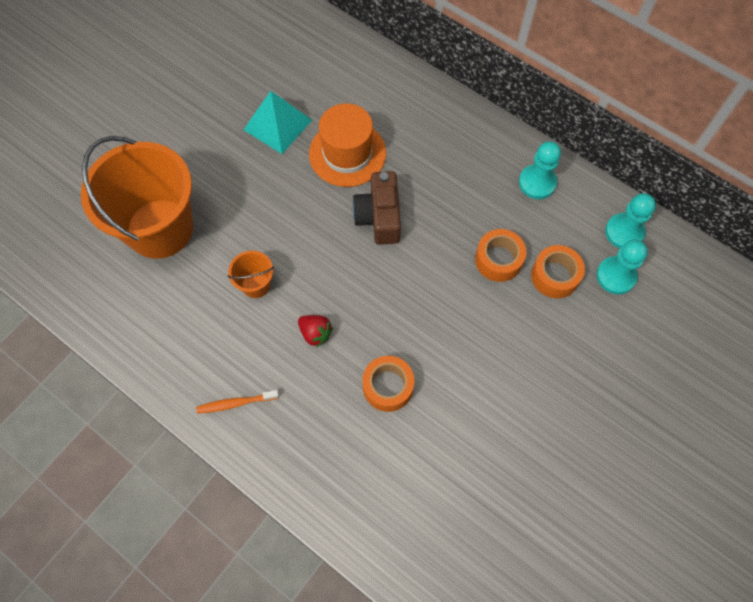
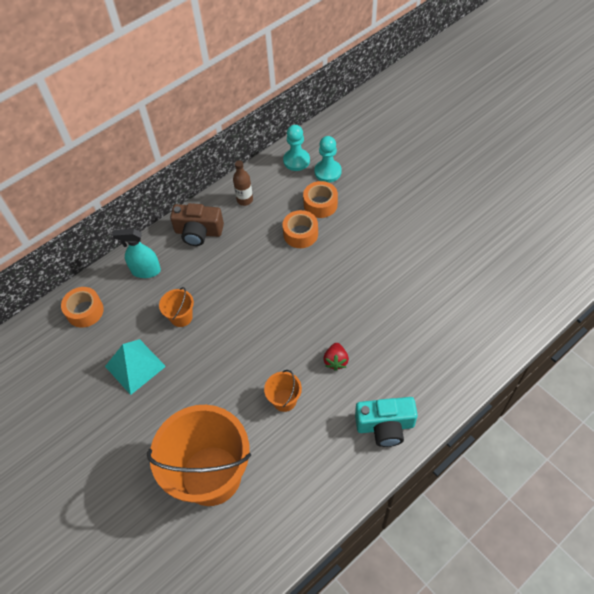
camera: 75 degrees left, 10 degrees down
orange toothbrush [196,390,279,414] -> turquoise camera [355,397,418,447]
red strawberry [298,315,333,348] -> red strawberry turned 135 degrees clockwise [323,343,349,371]
orange hat [309,103,386,187] -> orange bucket [159,287,194,327]
brown camera [352,171,401,245] -> brown camera moved to [170,203,224,246]
orange tape [362,356,414,412] -> orange tape moved to [61,287,104,328]
turquoise pawn [519,141,561,199] -> brown bottle [233,160,253,206]
none -> turquoise spray bottle [112,228,161,278]

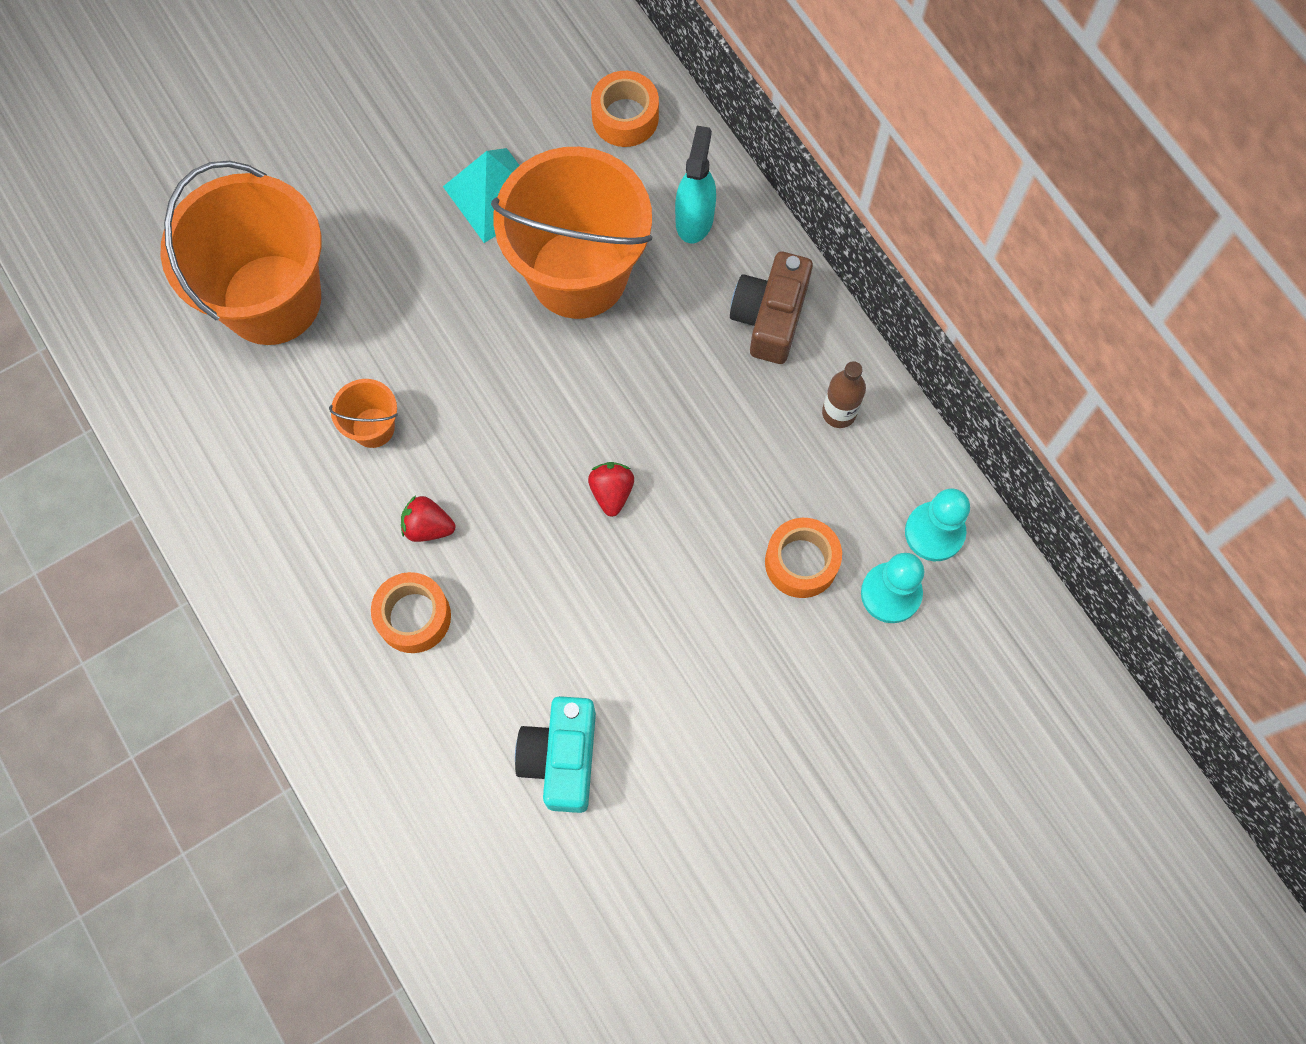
camera: 95 degrees right, 15 degrees up
orange bucket [159,287,194,327] -> orange bucket [491,147,652,319], size x2.38
orange tape [282,210,318,248] -> orange tape moved to [371,572,451,653]
turquoise camera [355,397,418,447] -> turquoise camera moved to [515,696,596,813]
none -> red strawberry [588,462,634,517]

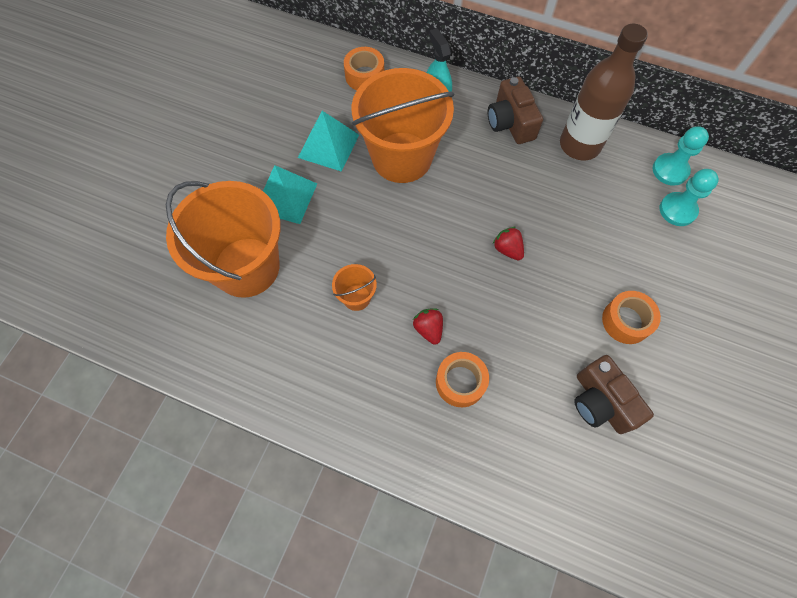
camera: 35 degrees left, 5 degrees down
red strawberry [401,495,456,542] -> red strawberry turned 90 degrees clockwise [413,309,443,345]
turquoise camera [515,696,596,813] -> brown camera [574,355,654,434]
orange tape [765,518,842,598] -> orange tape moved to [602,291,661,344]
brown bottle [822,361,866,428] -> brown bottle [560,24,648,160], size x2.05
none -> turquoise pyramid [263,165,317,224]

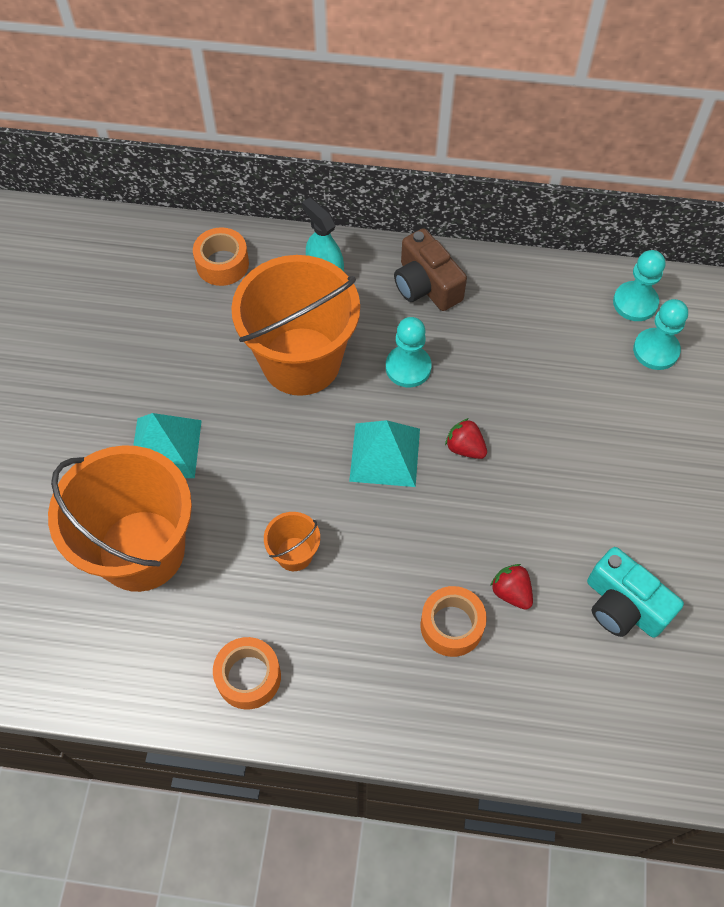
camera: 15 degrees left, 5 degrees down
turquoise pyramid [298,111,359,172] -> turquoise pyramid moved to [349,420,420,487]
red strawberry [413,309,443,345] -> red strawberry moved to [490,564,533,610]
brown bottle [560,24,648,160] -> none
brown camera [574,355,654,434] -> turquoise camera [587,547,684,638]
orange tape [602,291,661,344] -> orange tape moved to [213,637,281,710]
none -> turquoise pawn [386,317,432,387]

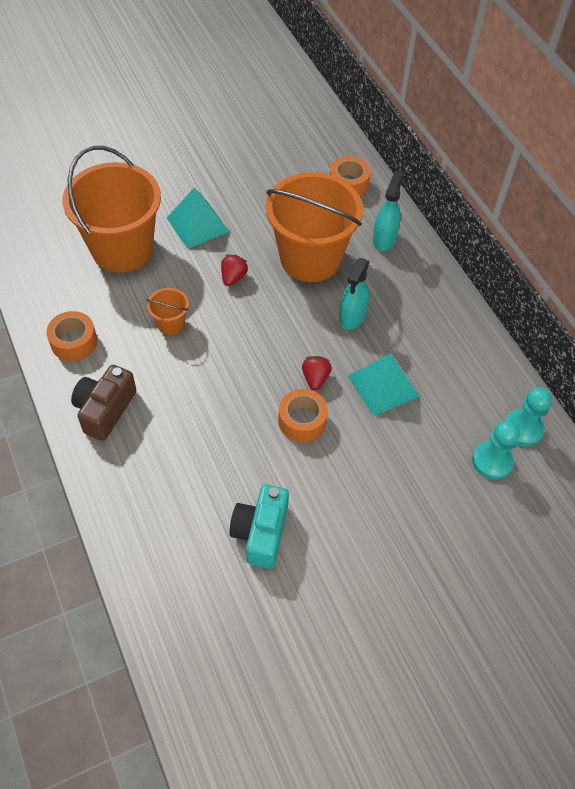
camera: 55 degrees right, 5 degrees down
turquoise pyramid [349,420,420,487] -> turquoise pyramid moved to [348,354,419,416]
turquoise pawn [386,317,432,387] -> turquoise spray bottle [339,258,369,330]
brown camera [394,228,467,311] -> brown camera moved to [71,365,136,441]
orange tape [420,586,487,657] -> orange tape moved to [278,389,328,442]
red strawberry [490,564,533,610] -> red strawberry moved to [221,254,248,286]

